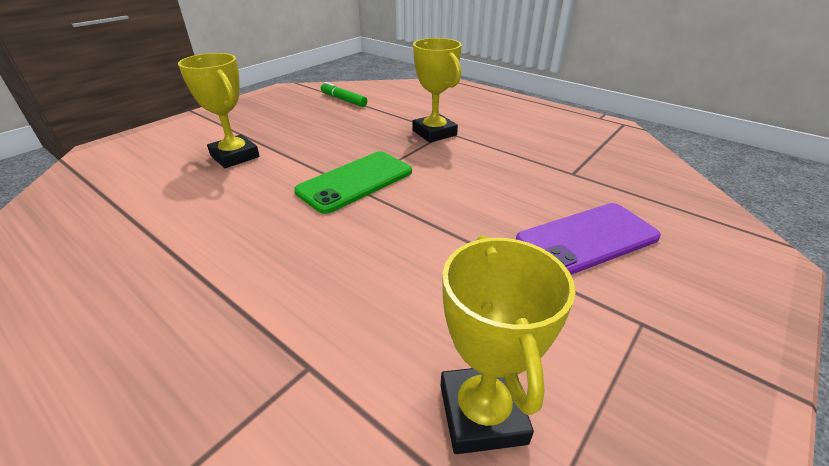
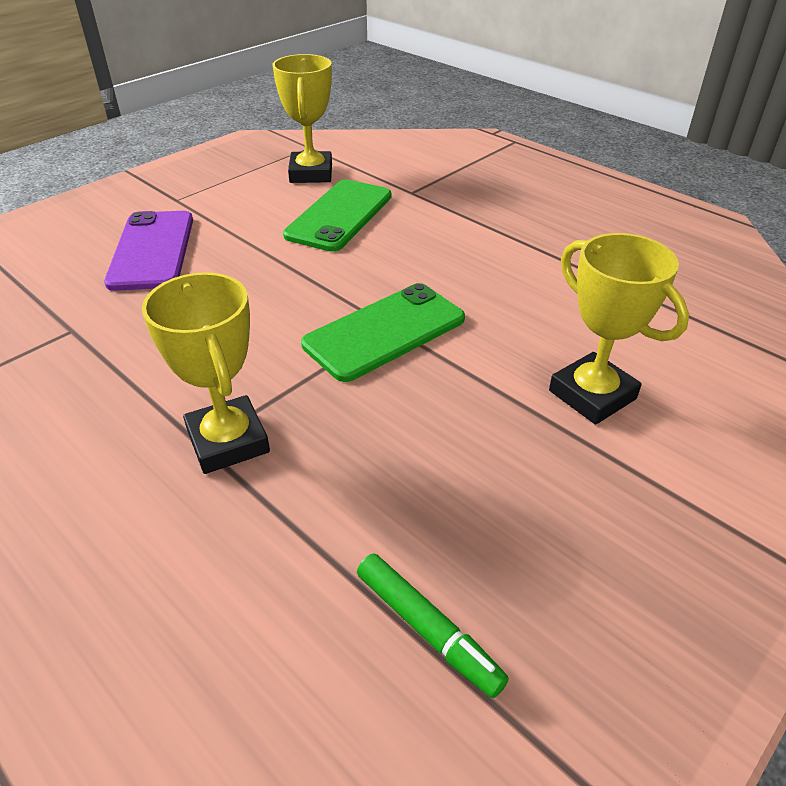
camera: 175 degrees left, 5 degrees up
purple phone [516,203,661,275] -> purple phone turned 75 degrees counterclockwise [104,211,193,291]
none -> green phone [283,179,391,252]

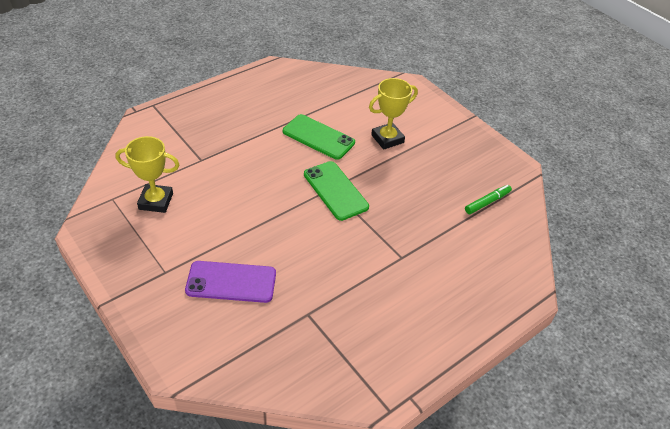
camera: 85 degrees left, 5 degrees up
yellow trophy [142,272,270,474] -> none
green phone [283,179,391,252] -> green phone moved to [283,114,355,160]

